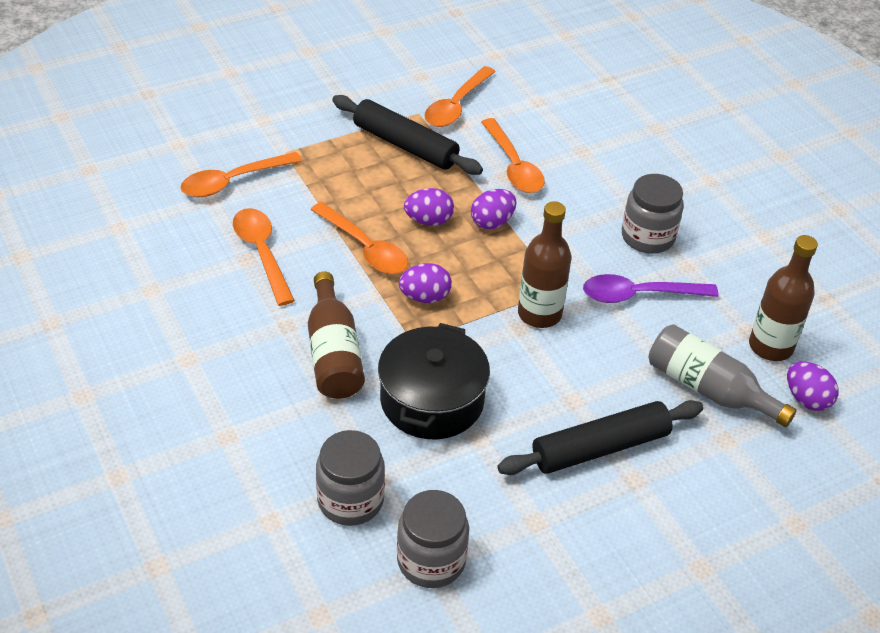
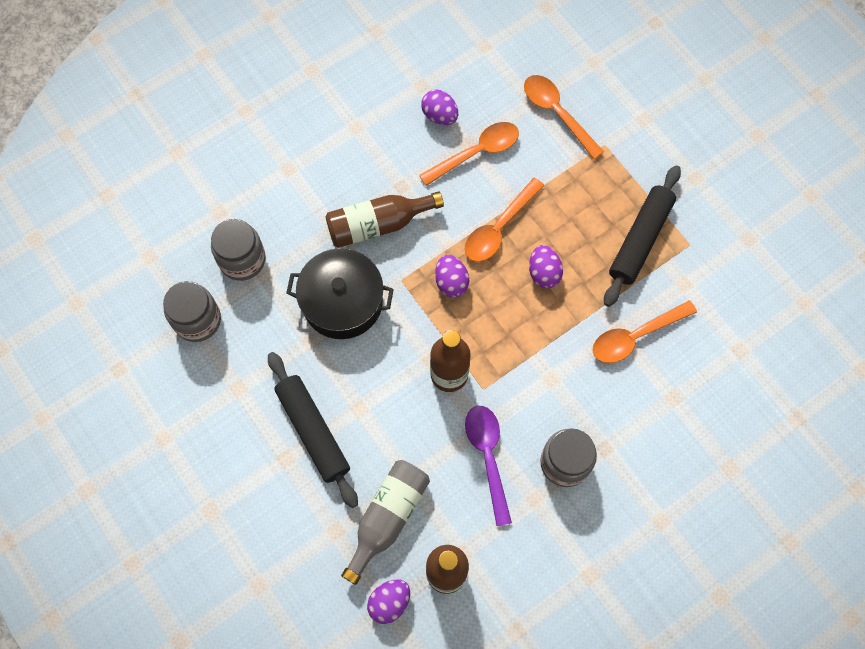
camera: 85 degrees right, 25 degrees up
orange spoon [424,66,496,127] -> none
purple egg [471,189,516,229] -> purple egg moved to [421,90,458,125]

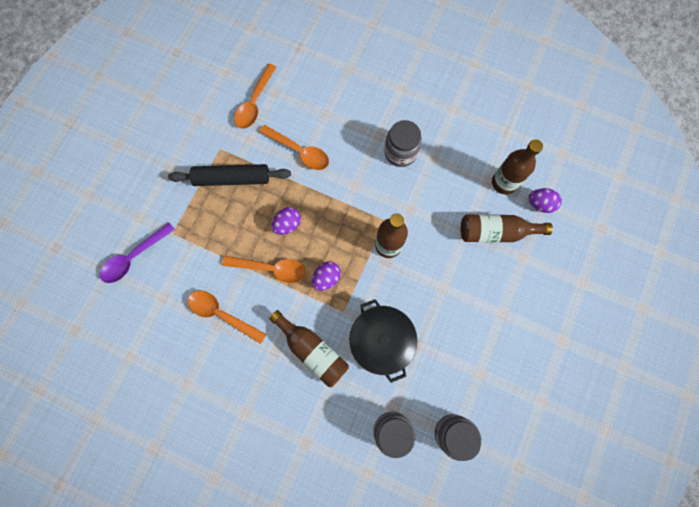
camera: 120 degrees left, 5 degrees up
black rolling pin [268,352,358,508] -> none
grey bottle [341,460,430,585] -> brown bottle [461,214,553,242]
purple egg [421,90,458,125] -> none
purple spoon [465,406,512,526] -> purple spoon moved to [100,222,175,283]
orange spoon [524,75,604,159] -> orange spoon moved to [234,64,276,129]

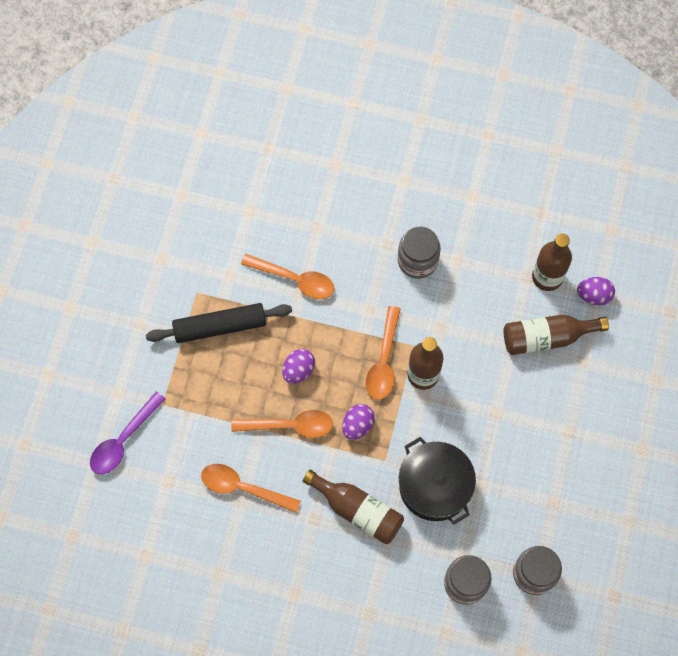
camera: 10 degrees left, 5 degrees down
orange spoon [234,64,276,129] -> orange spoon moved to [365,306,401,400]

